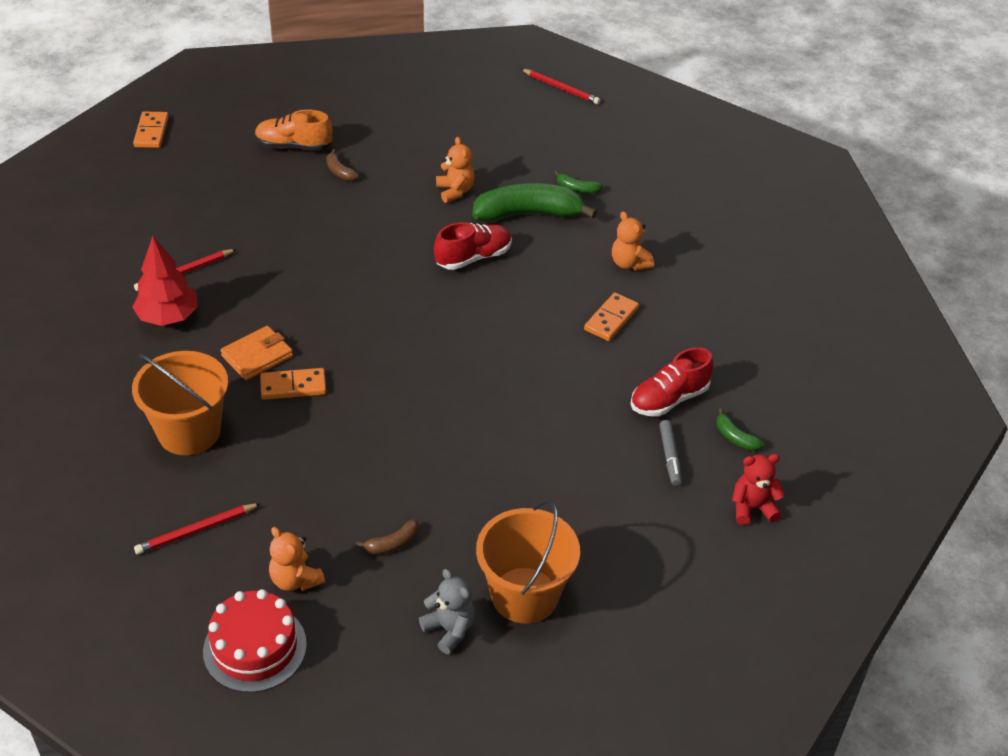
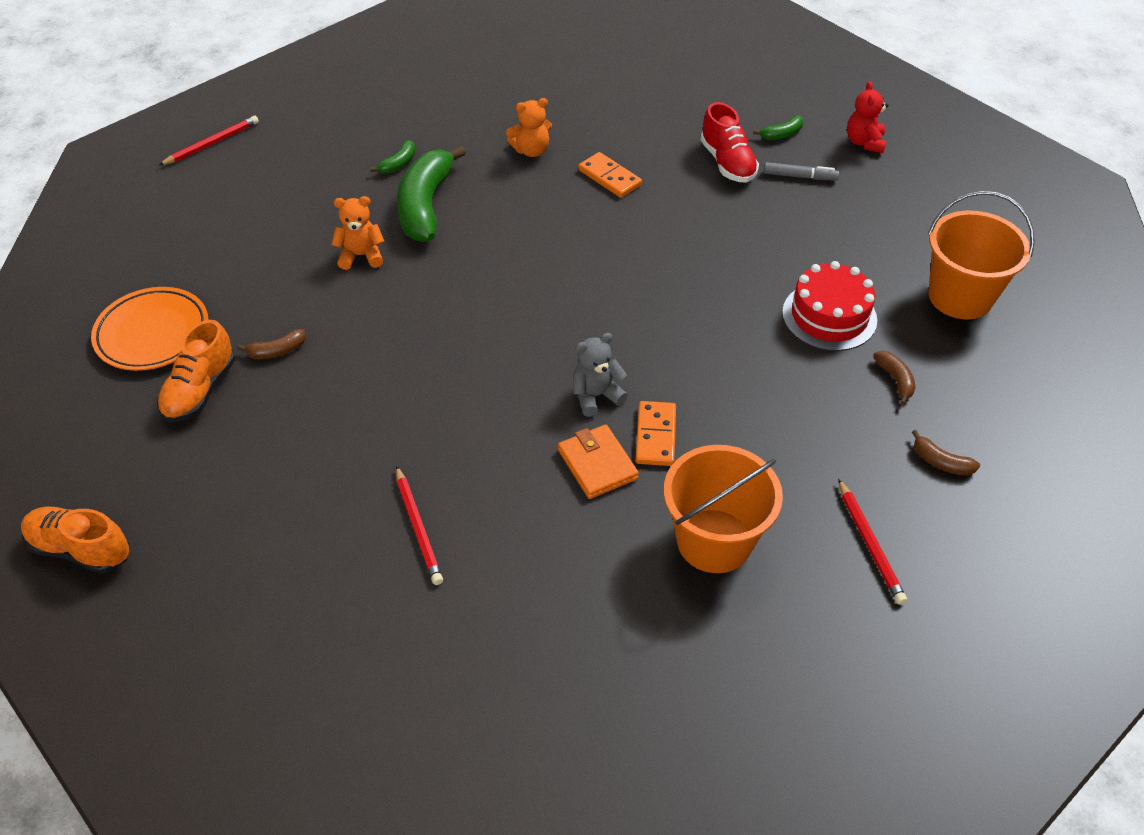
camera: 75 degrees left, 5 degrees up
red tree [132,236,198,326] -> none
orange domino [133,112,169,148] -> orange shoe [21,507,130,574]
red cake [203,589,307,693] -> red cake moved to [782,261,877,351]
orange teddy bear [269,527,325,591] -> brown banana [912,430,980,475]
grey teddy bear [419,569,475,654] -> grey teddy bear moved to [573,333,628,417]
red shoe [434,222,512,270] -> none
none -> orange plate [91,287,208,371]

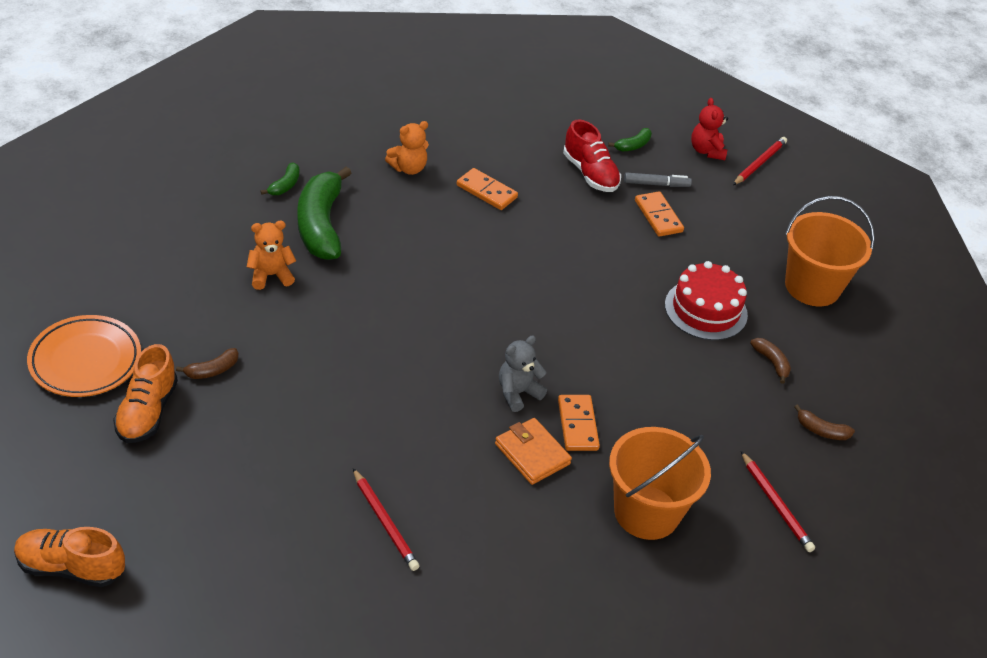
camera: 15 degrees left, 5 degrees down
red pencil [158,116,259,166] -> red pencil moved to [733,137,787,185]
none -> orange domino [635,191,684,237]

